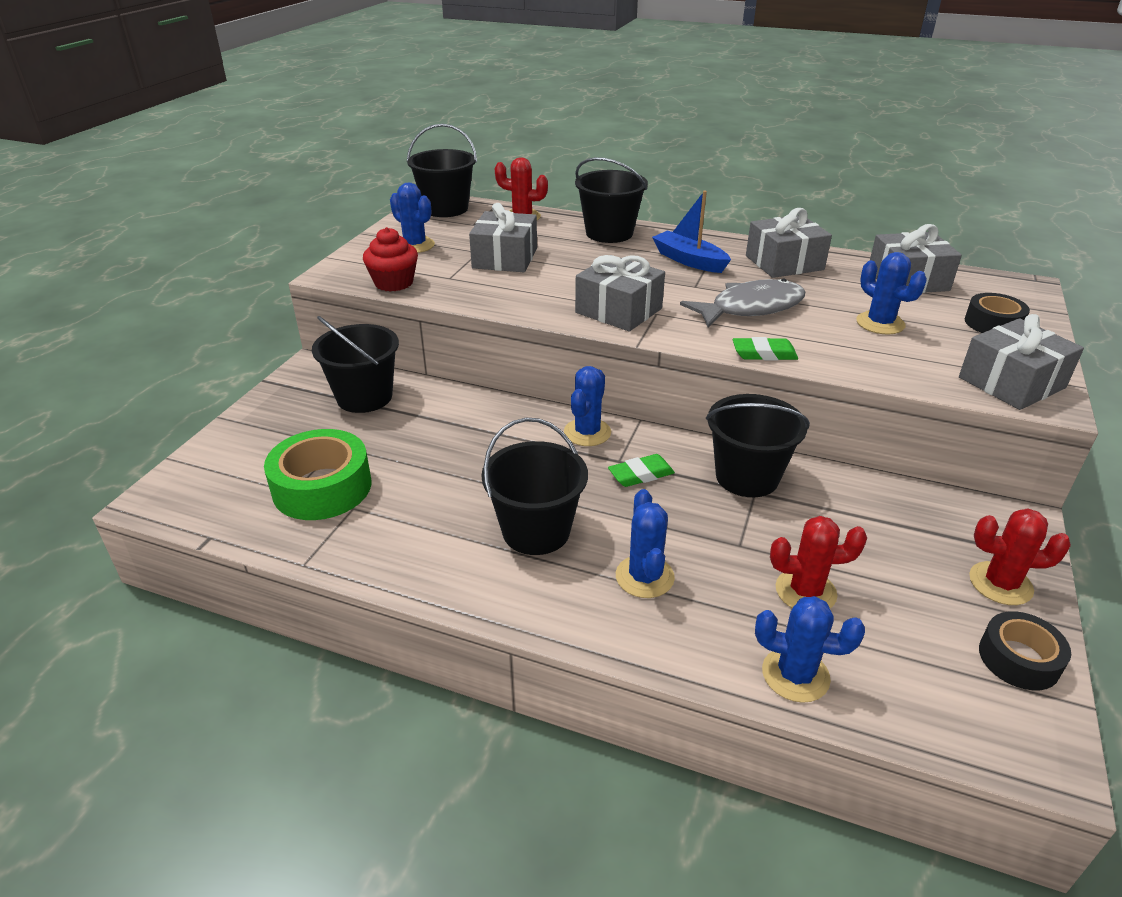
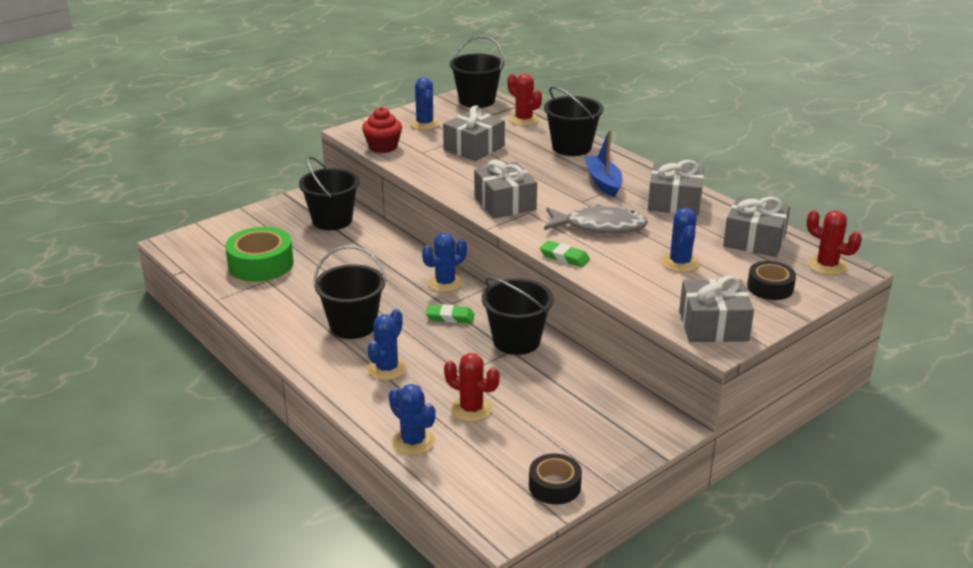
camera: 30 degrees right, 5 degrees down
red cactus [969,508,1071,605] -> red cactus moved to [806,210,862,275]

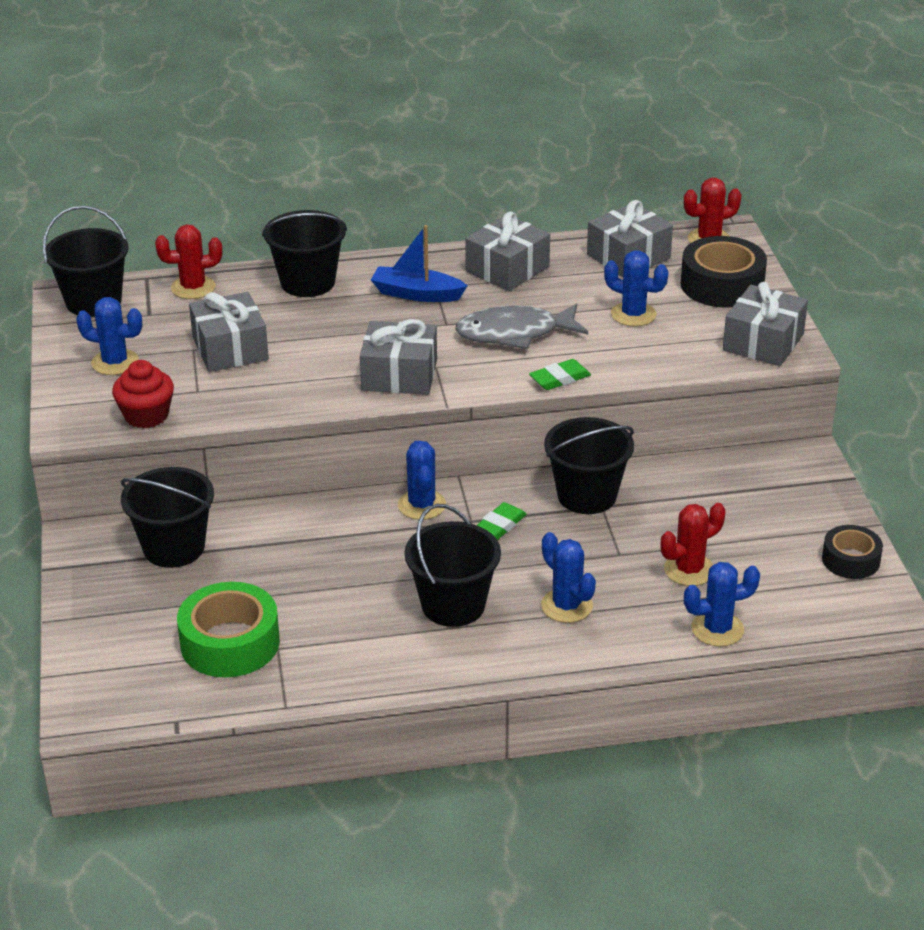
camera: 60 degrees left, 5 degrees up
grey fish [544,204,648,234] -> grey fish turned 135 degrees counterclockwise [455,304,588,349]
black tape [747,261,796,300] -> black tape [681,236,767,308], size x1.64

